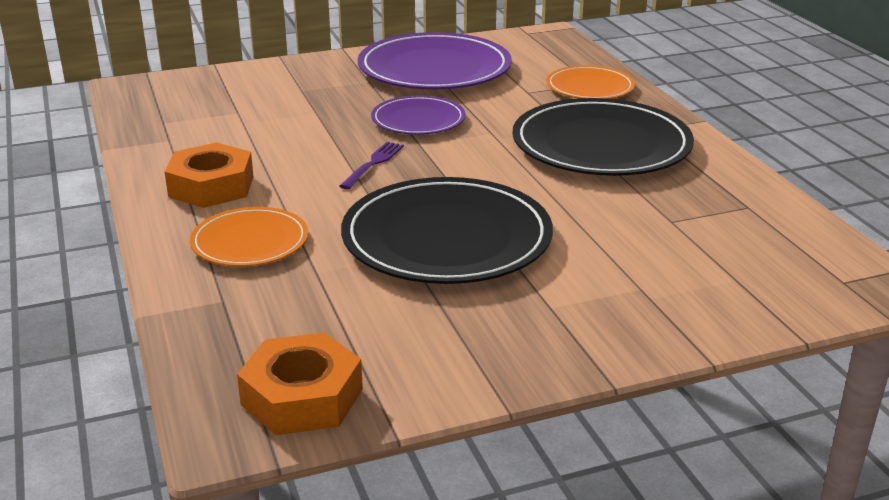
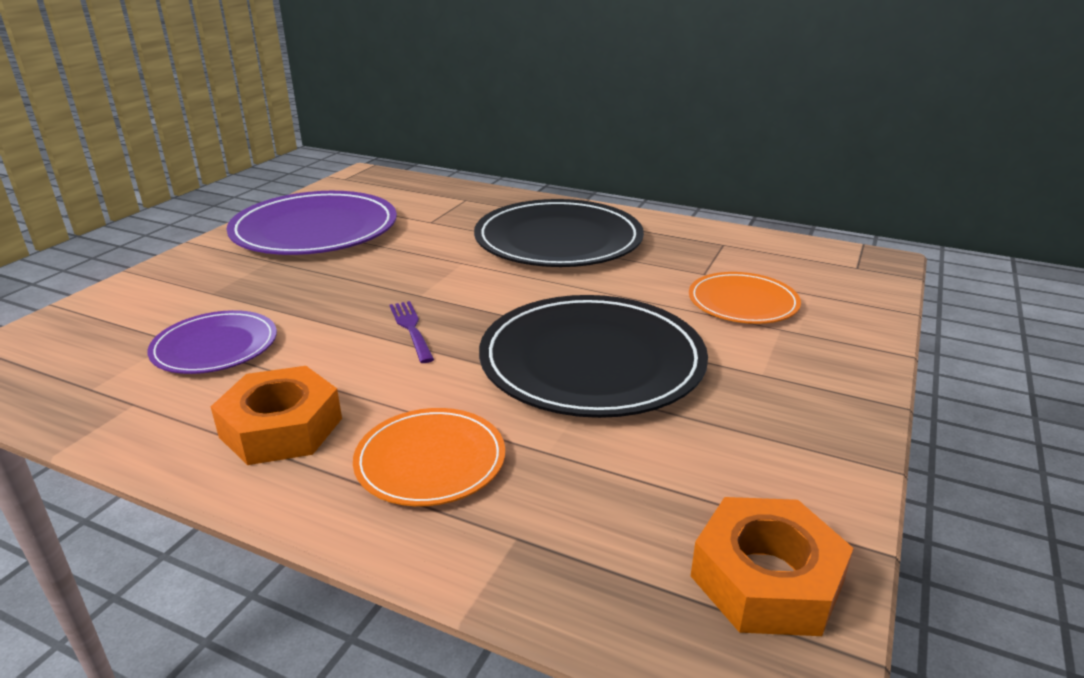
camera: 45 degrees left, 0 degrees up
purple plate [371,96,465,135] -> purple plate moved to [147,310,277,374]
orange plate [546,65,635,99] -> orange plate moved to [689,272,801,324]

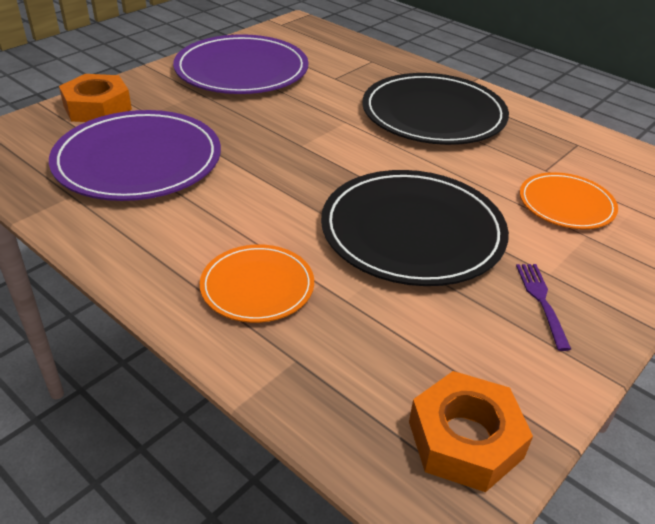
camera: 15 degrees right, 10 degrees up
purple plate [147,310,277,374] -> purple plate [49,110,221,201], size x1.81
orange nut [211,366,342,465] -> orange nut moved to [59,74,132,122]
purple fork [390,301,434,363] -> purple fork moved to [516,264,571,351]

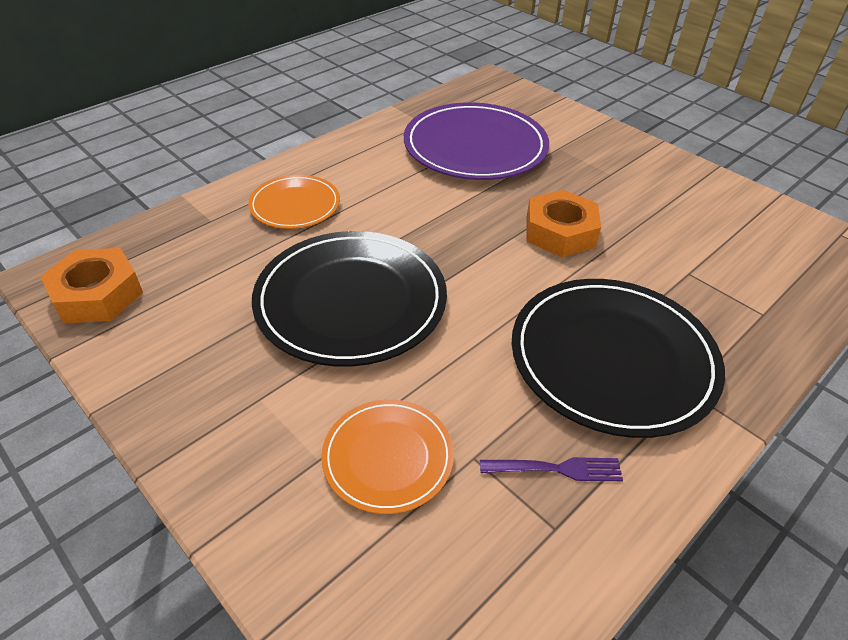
camera: 95 degrees right, 5 degrees up
orange nut [59,74,132,122] -> orange nut moved to [526,190,601,257]
purple plate [173,34,308,94] -> none
purple fork [516,264,571,351] -> purple fork moved to [480,457,623,481]

